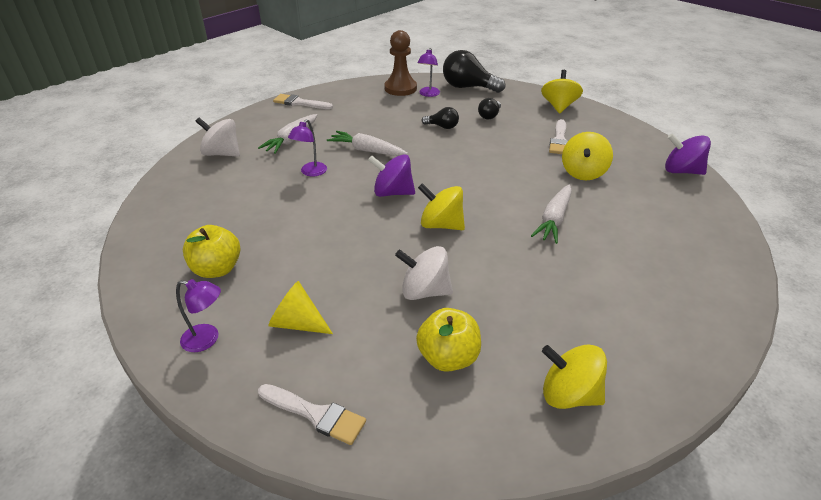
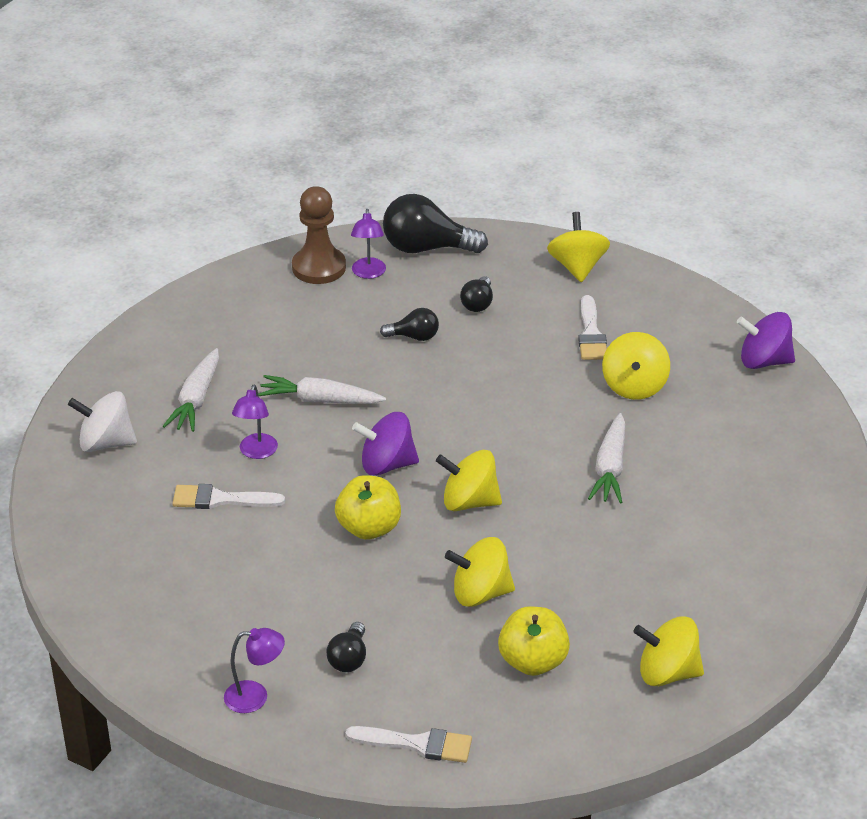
camera: 15 degrees left, 0 degrees up
yellow apple [183,225,240,278] -> yellow apple moved to [335,475,401,540]
yellow cone [268,281,333,334] -> black light bulb [326,622,366,672]
white brush [273,94,333,109] -> white brush moved to [172,484,285,509]
white spinning top [395,246,453,300] -> yellow spinning top [445,537,515,607]

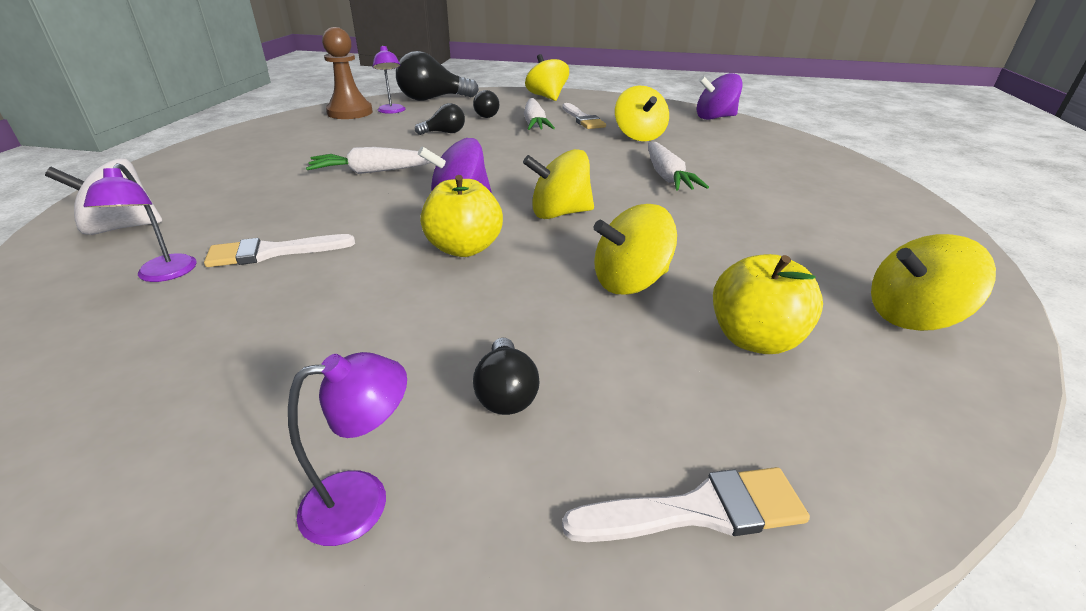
camera: 20 degrees left, 5 degrees down
white carrot [163,348,219,432] -> white carrot moved to [524,98,555,130]
purple lamp [232,384,278,459] -> purple lamp moved to [83,163,197,282]

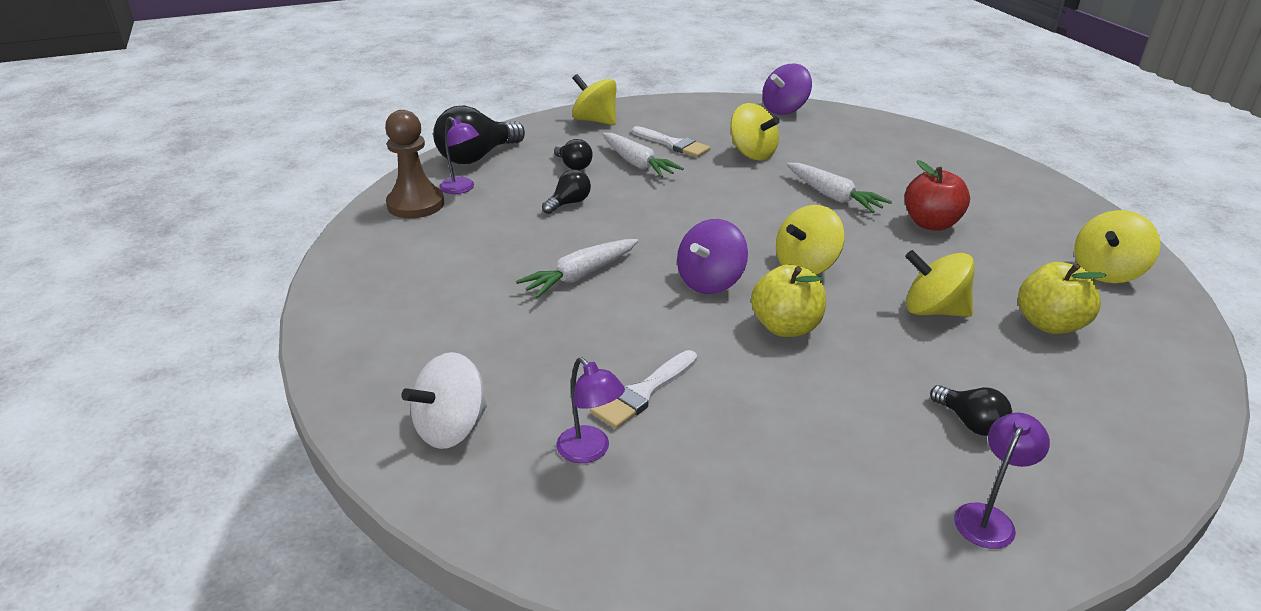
camera: 30 degrees left, 0 degrees up
white brush [562,467,810,542] -> none
yellow spinning top [594,204,677,295] -> yellow spinning top turned 75 degrees clockwise [905,250,975,317]
none -> red apple [904,160,970,231]

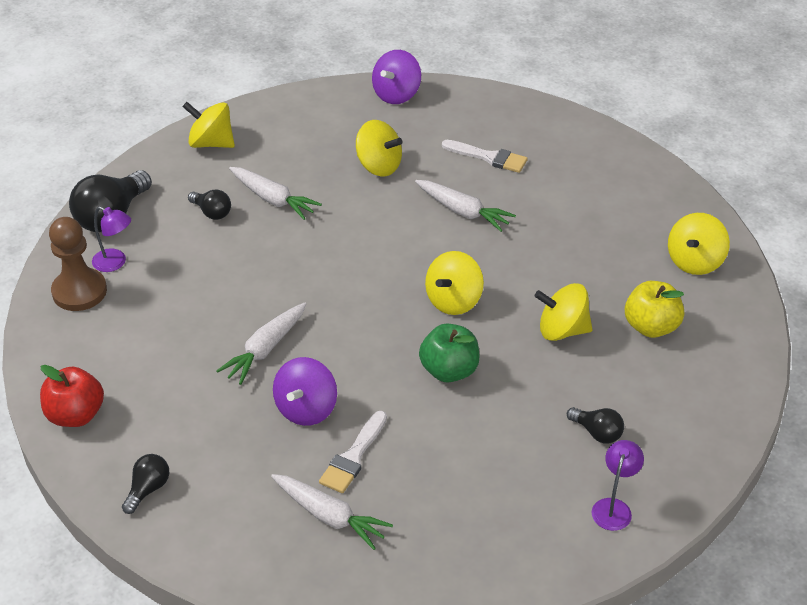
camera: 15 degrees left, 10 degrees up
white spinning top [401,352,487,449] -> none
black light bulb [542,170,591,214] -> black light bulb moved to [122,454,169,514]
purple lamp [556,357,625,463] -> white carrot [271,474,393,550]
white brush [632,126,710,157] -> white brush moved to [442,140,528,173]
purple spinning top [677,219,748,294] -> purple spinning top moved to [273,357,337,426]
yellow apple [751,265,826,337] -> green apple [419,324,480,383]
red apple [904,160,970,231] -> red apple moved to [40,365,104,427]

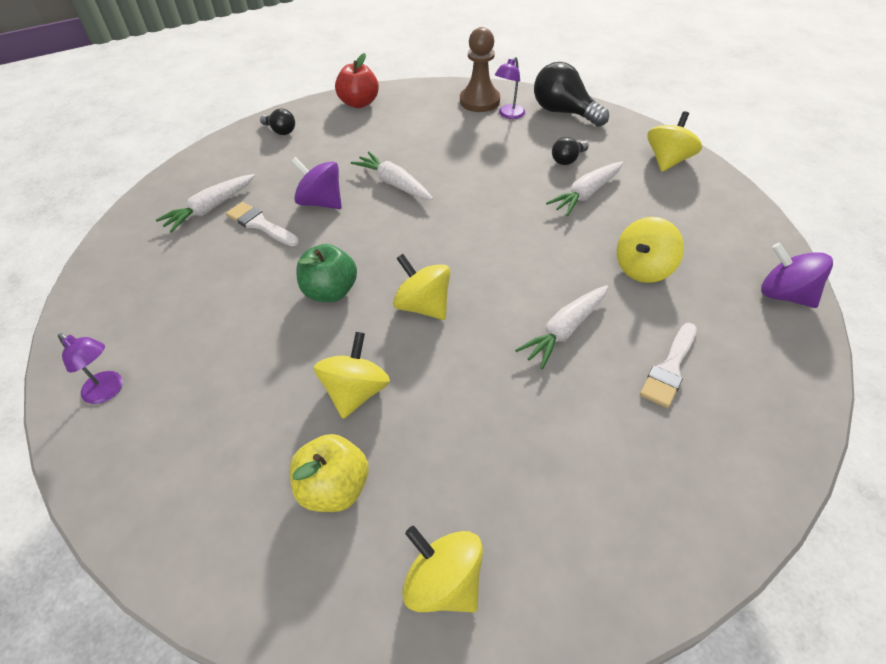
camera: 100 degrees right, 5 degrees up
black light bulb [567,407,624,444] -> none

